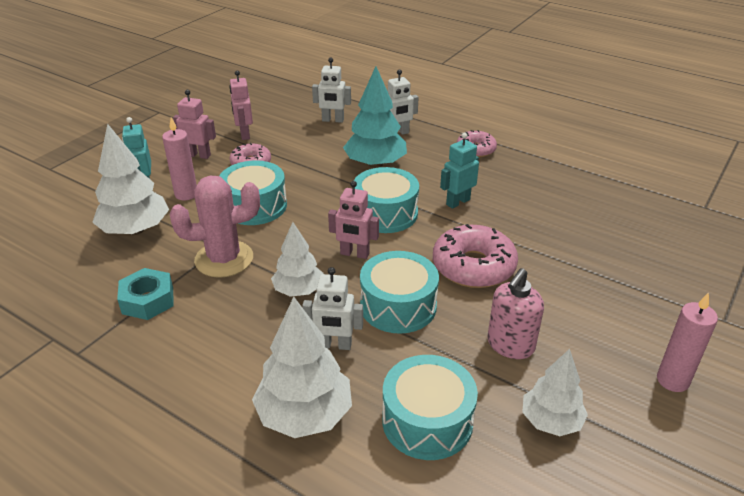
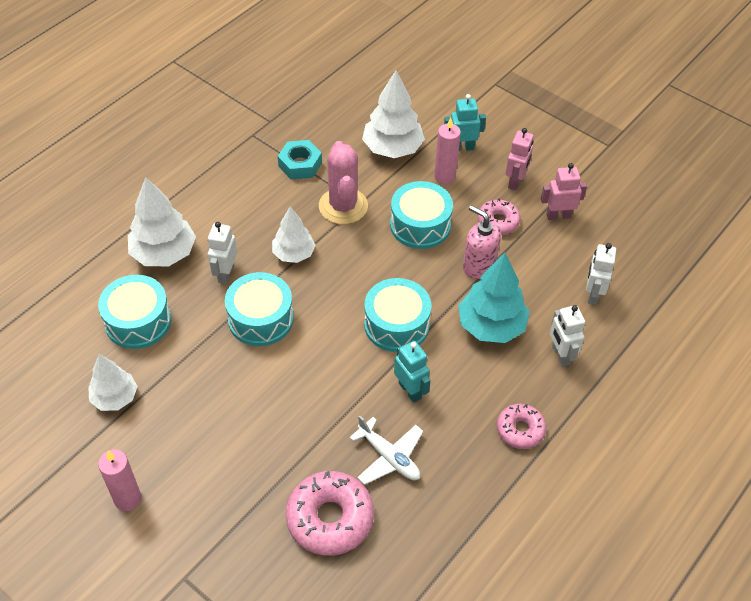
camera: 95 degrees right, 15 degrees up
pink robot [328,181,379,259] -> none
pink donut [433,224,518,288] -> pink donut moved to [286,471,374,556]
pink soap dispenser [487,268,544,359] -> pink soap dispenser moved to [463,205,501,279]
none -> white plane [350,416,423,485]

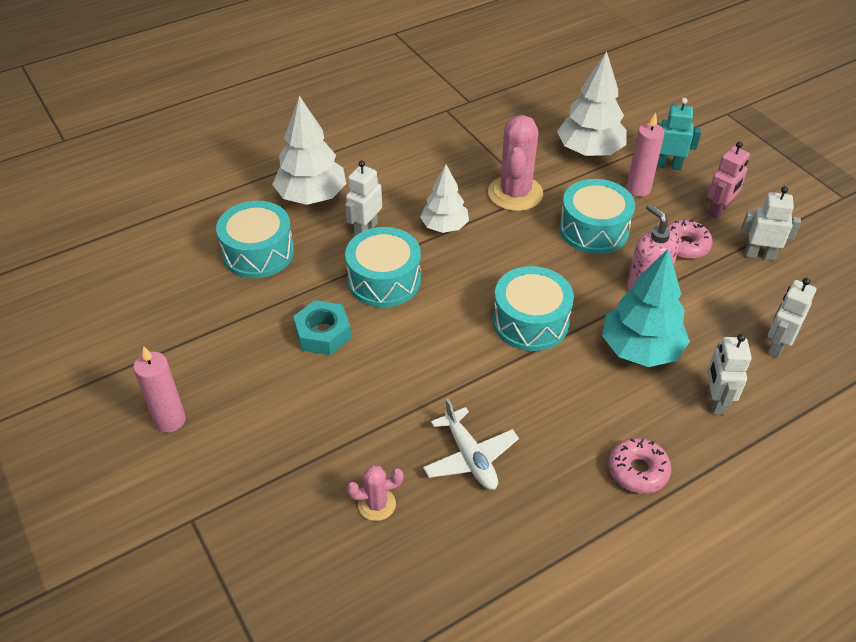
camera: 20 degrees right, 5 degrees down
white tree [88,354,138,411] -> none
turquoise nut [278,140,322,179] -> turquoise nut moved to [293,300,351,355]
pink donut [286,471,374,556] -> pink cactus [347,465,403,521]
turquoise robot [394,341,431,403] -> none
pink robot [541,163,587,220] -> white robot [741,186,801,261]

